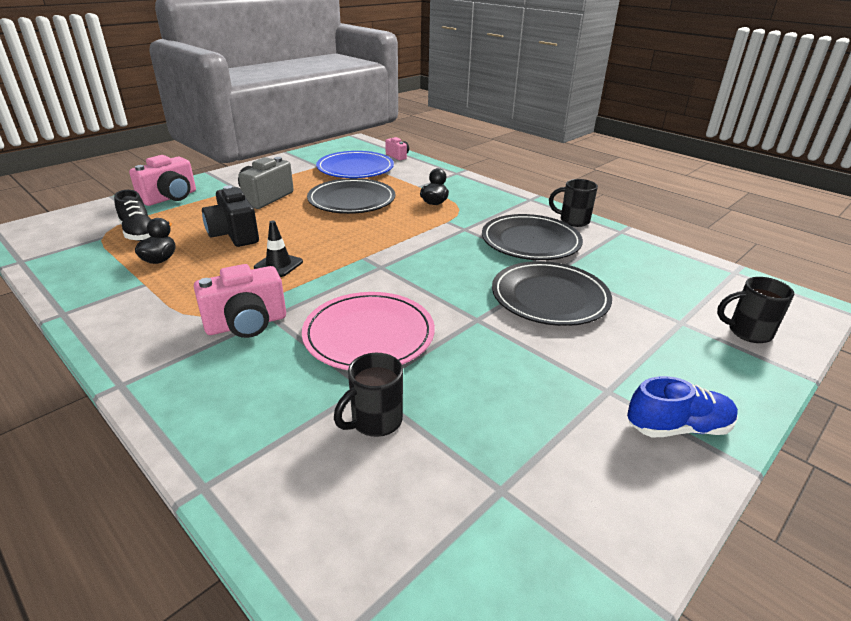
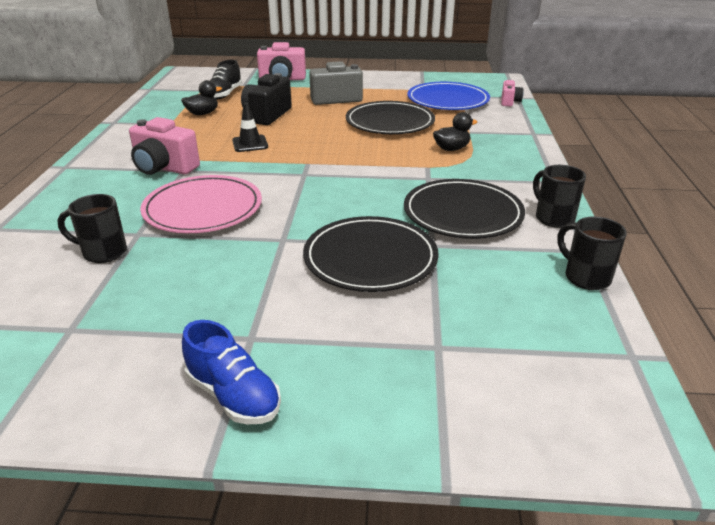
camera: 50 degrees right, 0 degrees up
black mug [717,277,794,343] -> black mug moved to [557,216,627,290]

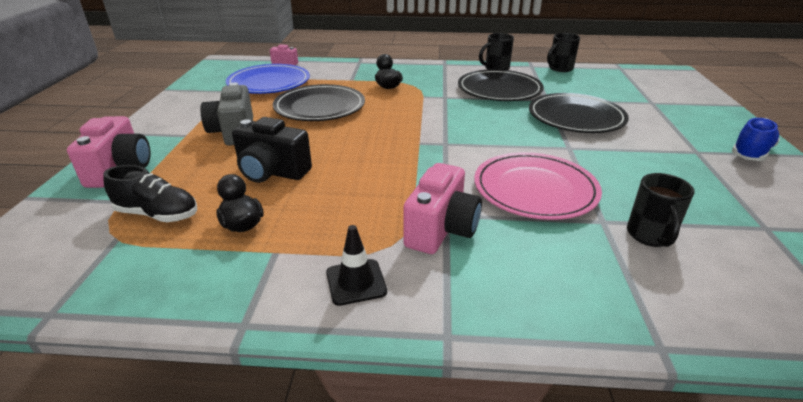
camera: 90 degrees left, 0 degrees up
black traffic cone [232,103,268,152] -> black traffic cone moved to [326,225,387,306]

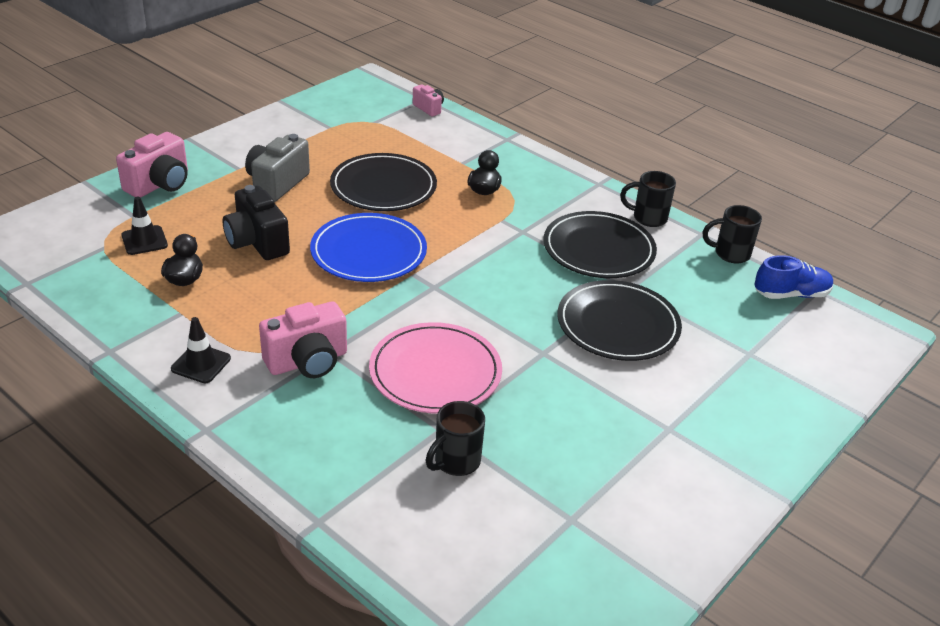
camera: 35 degrees right, 5 degrees up
black shoe [103,165,197,222] -> black traffic cone [121,197,168,255]
blue plate [226,64,310,94] -> blue plate moved to [310,213,427,282]
blue shoe [732,118,780,161] -> blue shoe moved to [755,255,833,299]

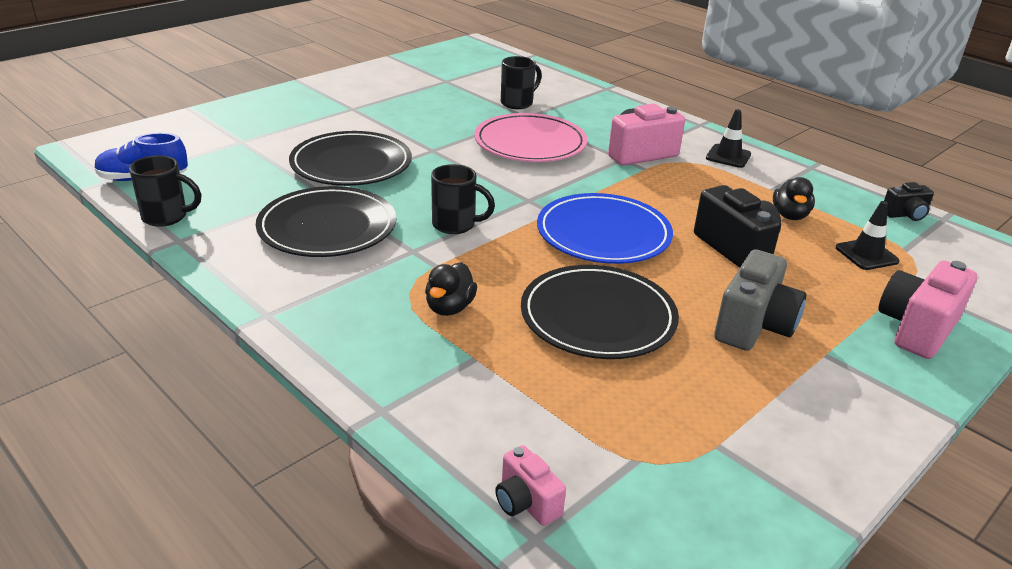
camera: 175 degrees left, 5 degrees down
black mug [620,171,676,227] -> black mug moved to [431,164,495,234]
none -> black camera [884,182,934,221]

